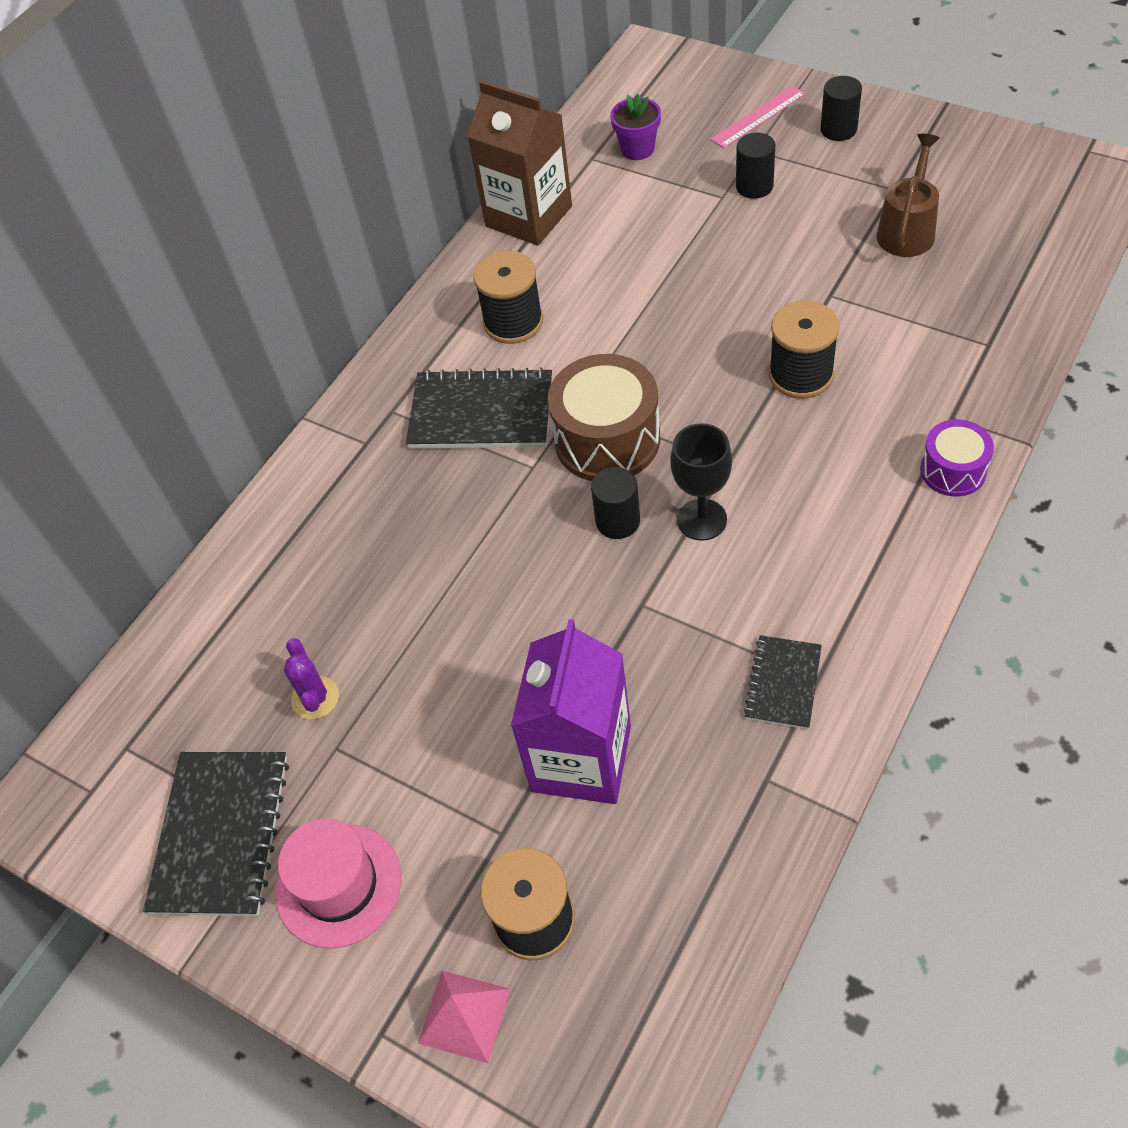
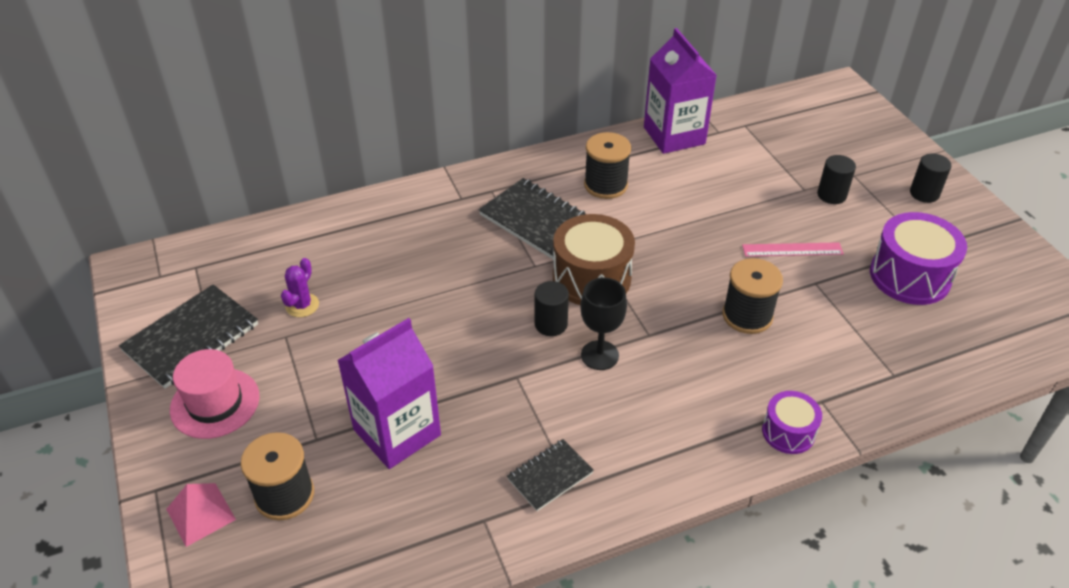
camera: 30 degrees right, 10 degrees down
brown carton [467,80,572,246] -> purple carton [644,28,717,154]
purple flower pot [610,94,661,160] -> none
pink ruler [711,85,806,148] -> pink ruler moved to [742,242,844,257]
brown watering can [877,134,940,257] -> purple drum [870,212,967,305]

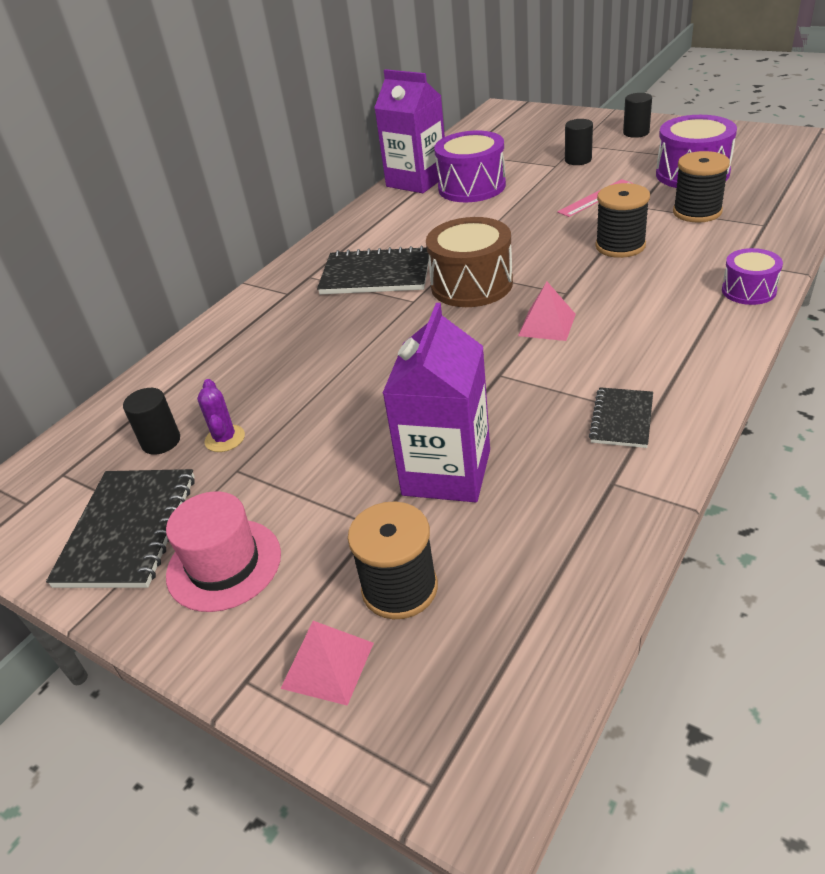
camera: 30 degrees left, 5 degrees down
black cylinder [535,281,569,336] -> black cylinder moved to [123,388,180,455]
black goblet [580,278,627,370] -> pink pyramid [518,282,576,341]
black spool [584,132,631,199] -> black spool moved to [673,151,730,223]
none -> purple drum [434,131,506,202]

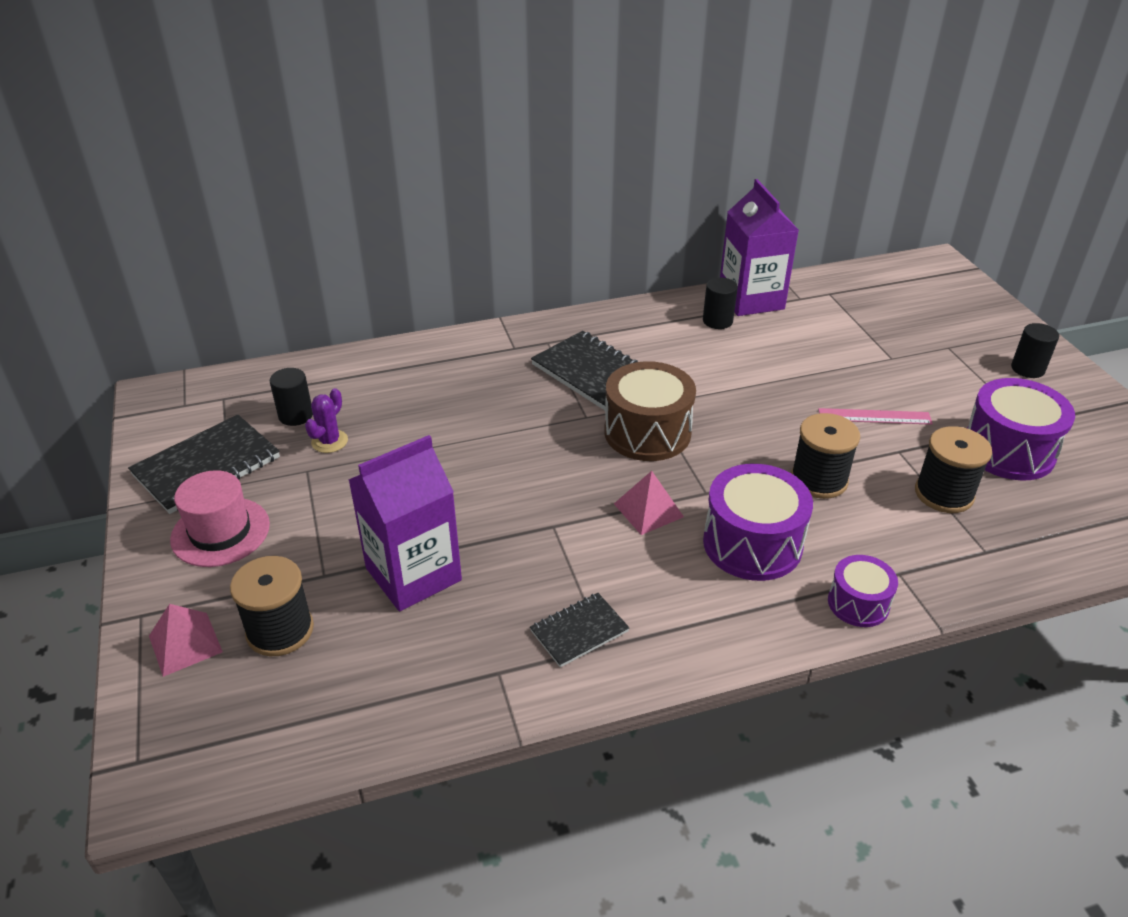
camera: 35 degrees right, 0 degrees up
purple drum [434,131,506,202] -> purple drum moved to [703,464,813,581]
black cylinder [565,119,593,165] -> black cylinder moved to [703,277,738,329]

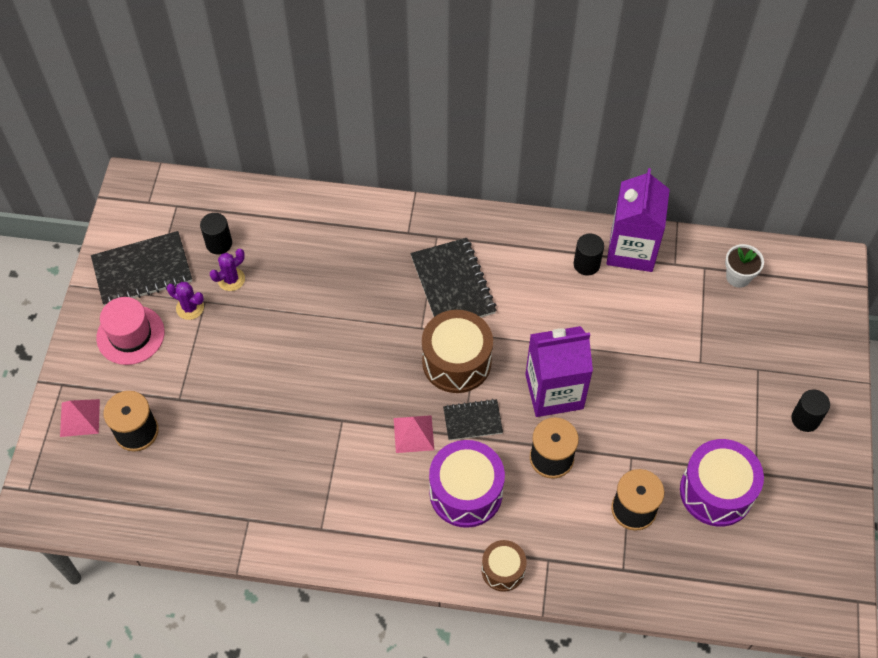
camera: 25 degrees right, 20 degrees up
purple carton [349,435,462,612] -> purple carton moved to [525,326,593,417]
black notebook [530,593,629,667] -> black notebook moved to [443,399,503,440]
pink ruler [818,408,933,425] -> none
purple drum [828,555,898,627] -> brown drum [481,540,527,592]
none -> purple cactus [167,282,204,320]
none -> white flower pot [725,244,764,288]

